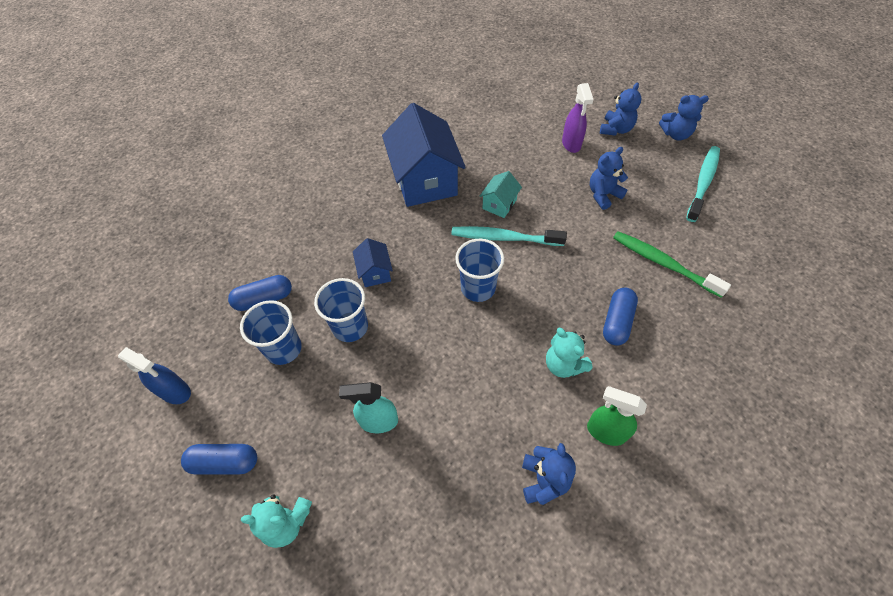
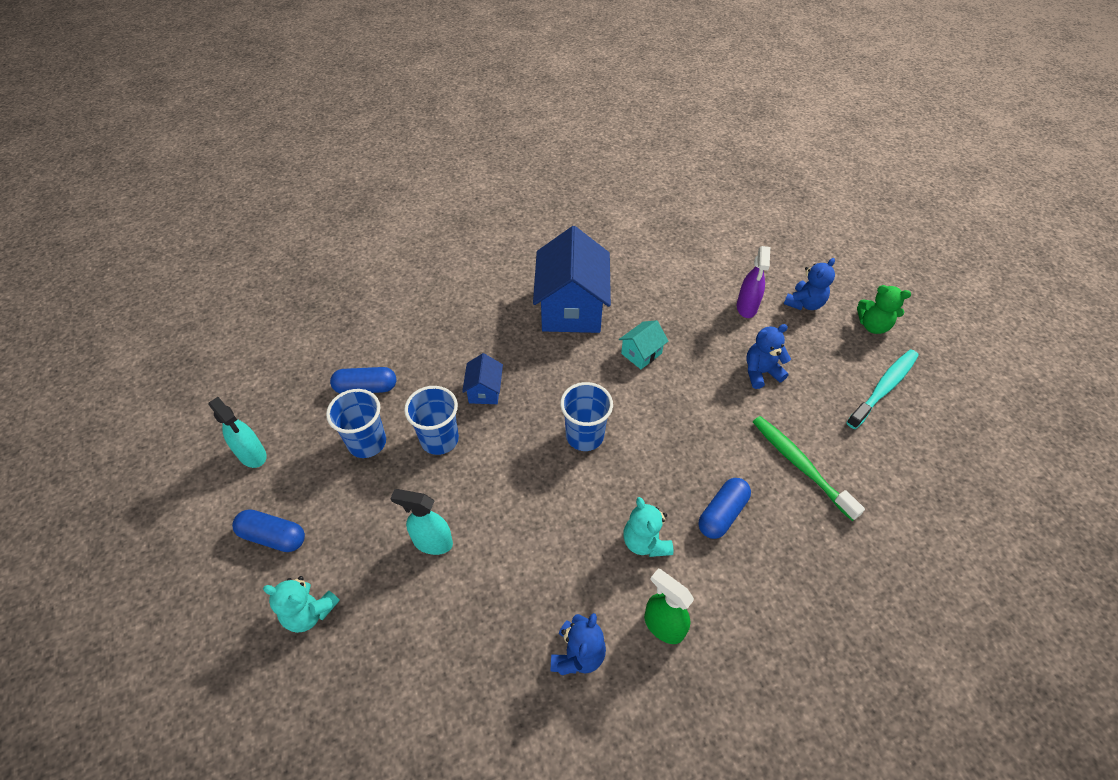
camera: 15 degrees right, 5 degrees down
blue spray bottle [118,347,191,404] -> turquoise spray bottle [208,397,267,468]
turquoise toothbrush [451,226,567,246] -> none
blue teddy bear [659,95,709,141] -> green teddy bear [857,285,911,334]

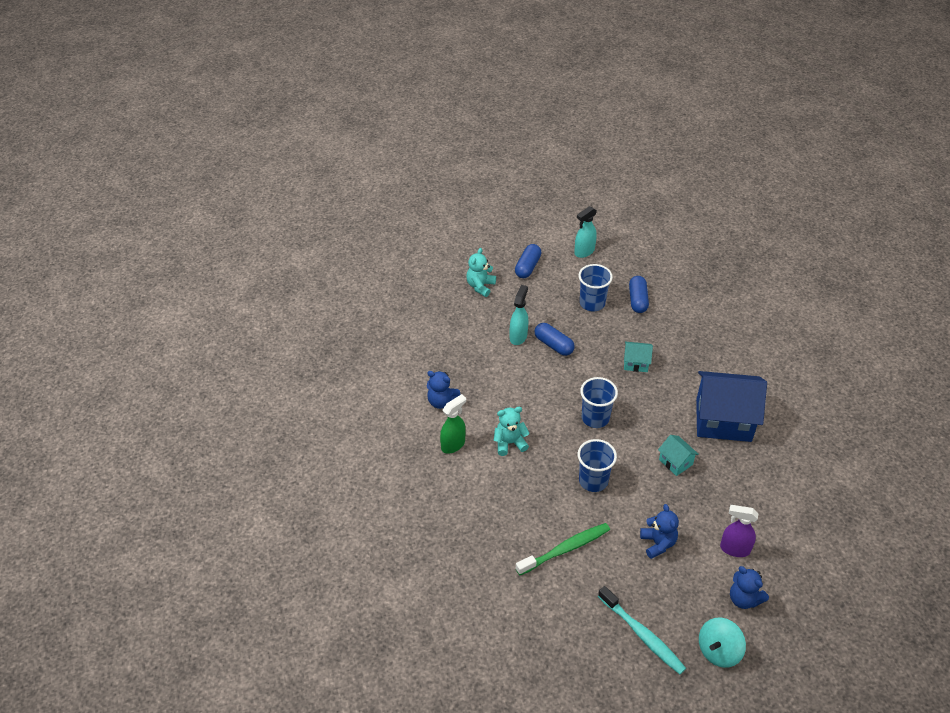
camera: 95 degrees right, 5 degrees down
blue cup [404,386,459,455] -> blue cup moved to [578,439,617,492]
blue house [462,353,503,404] -> turquoise house [624,342,653,372]
blue capsule [698,478,751,539] -> blue capsule moved to [535,323,575,356]
green teddy bear [857,285,911,334] -> turquoise spinning top [699,617,746,668]

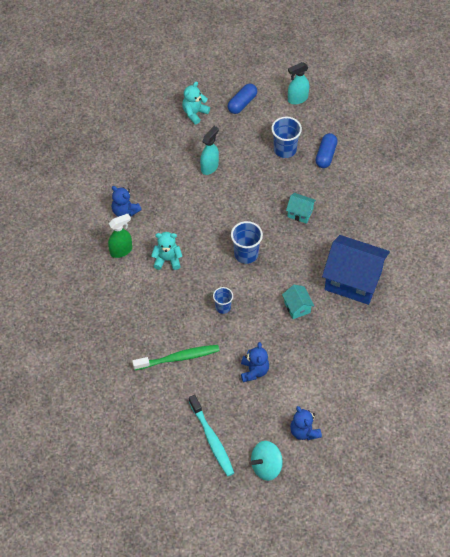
camera: 15 degrees right, 10 degrees up
blue capsule [535,323,575,356] -> none
blue cup [578,439,617,492] -> blue cup [213,287,233,314], size x0.63
purple spray bottle [720,505,758,557] -> none

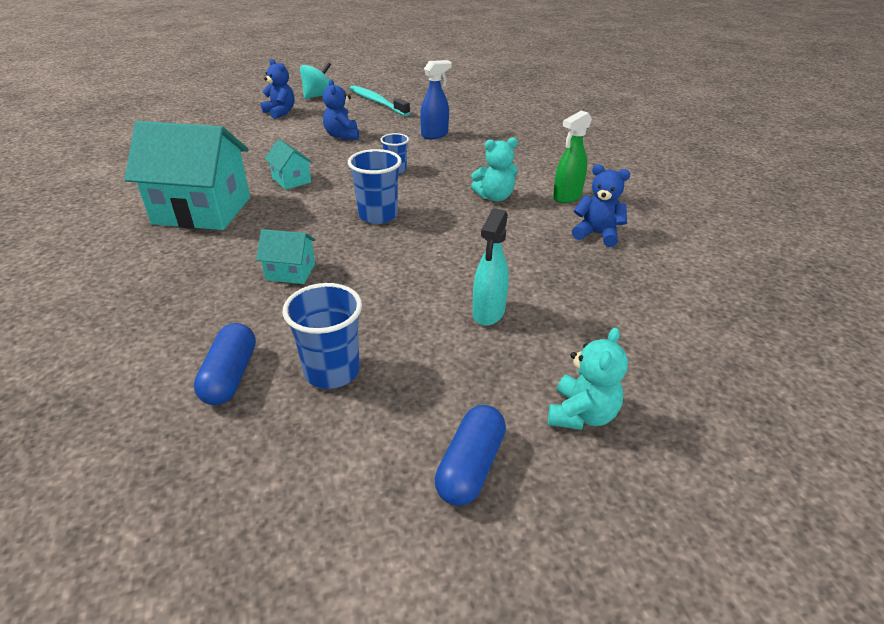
camera: 165 degrees right, 20 degrees down
green toothbrush [132,345,220,370] -> blue spray bottle [420,60,452,139]
turquoise spray bottle [288,62,309,104] -> none
blue house [322,235,390,305] -> turquoise house [124,121,250,230]

